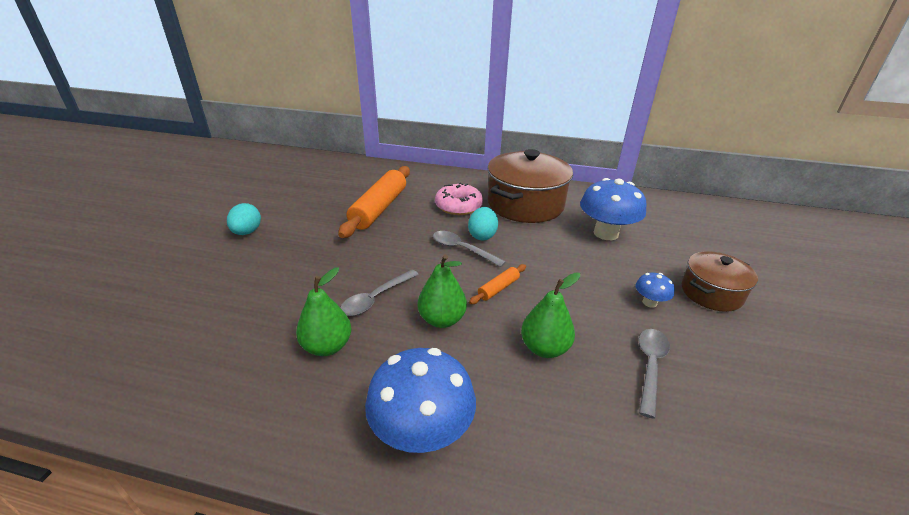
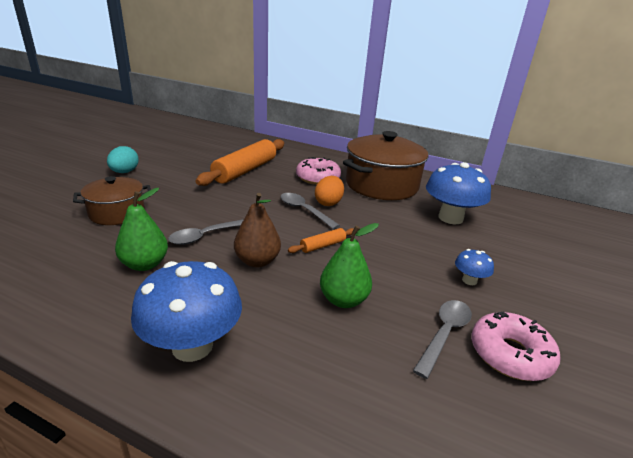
camera: 10 degrees right, 5 degrees down
green pear [418,255,467,328] -> brown pear [234,193,281,268]
turquoise egg [468,207,498,240] -> orange egg [315,176,344,206]
brown pot [682,251,758,312] -> brown pot moved to [73,176,151,225]
none -> pink donut [471,312,560,381]

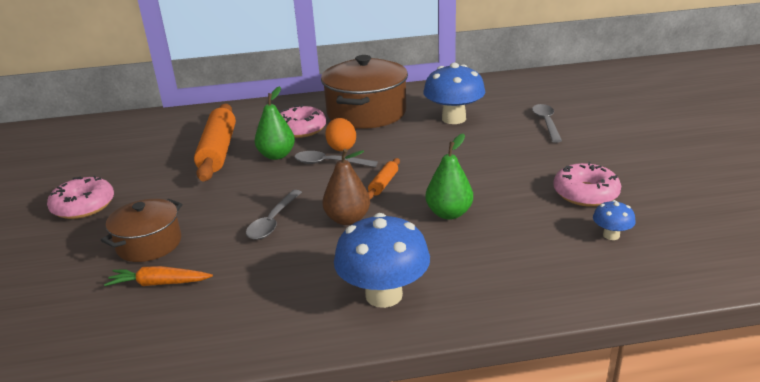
camera: 30 degrees left, 0 degrees up
turquoise egg [107,146,139,173] -> pink donut [47,176,114,219]
green pear [115,188,168,271] -> green pear moved to [255,86,295,160]
grey spoon [413,300,472,379] -> grey spoon moved to [532,104,562,143]
blue mushroom [455,249,494,285] -> blue mushroom moved to [593,200,636,240]
none -> orange carrot [104,266,213,286]

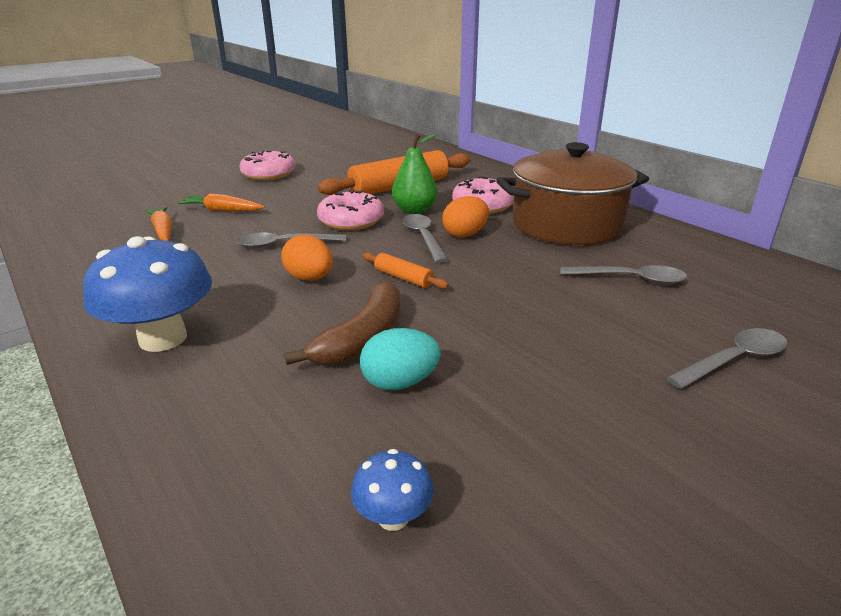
camera: 60 degrees right, 0 degrees up
brown pot [101,199,182,262] -> orange carrot [178,193,265,211]
brown pear [322,149,370,225] -> orange egg [281,234,333,281]
orange rolling pin [368,158,400,199] -> orange rolling pin turned 45 degrees clockwise [363,252,449,289]
blue mushroom [423,63,485,124] -> grey spoon [560,265,687,285]
green pear [426,133,473,220] -> brown banana [284,281,400,365]
pink donut [553,162,621,207] -> pink donut moved to [317,190,384,230]
none -> turquoise egg [360,328,441,390]

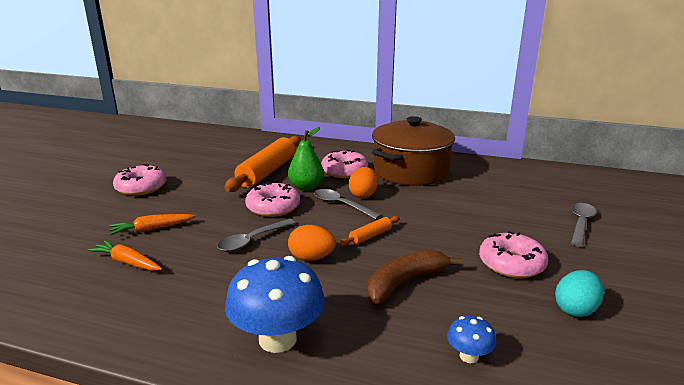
camera: 35 degrees left, 5 degrees down
brown banana [284,281,400,365] -> brown banana turned 120 degrees counterclockwise [367,250,463,304]
blue mushroom [351,449,434,531] -> blue mushroom moved to [447,316,496,363]
turquoise egg [360,328,441,390] -> turquoise egg moved to [555,270,603,317]
orange rolling pin [363,252,449,289] -> orange rolling pin turned 45 degrees counterclockwise [339,216,400,246]
grey spoon [560,265,687,285] -> none
none -> pink donut [479,231,548,278]

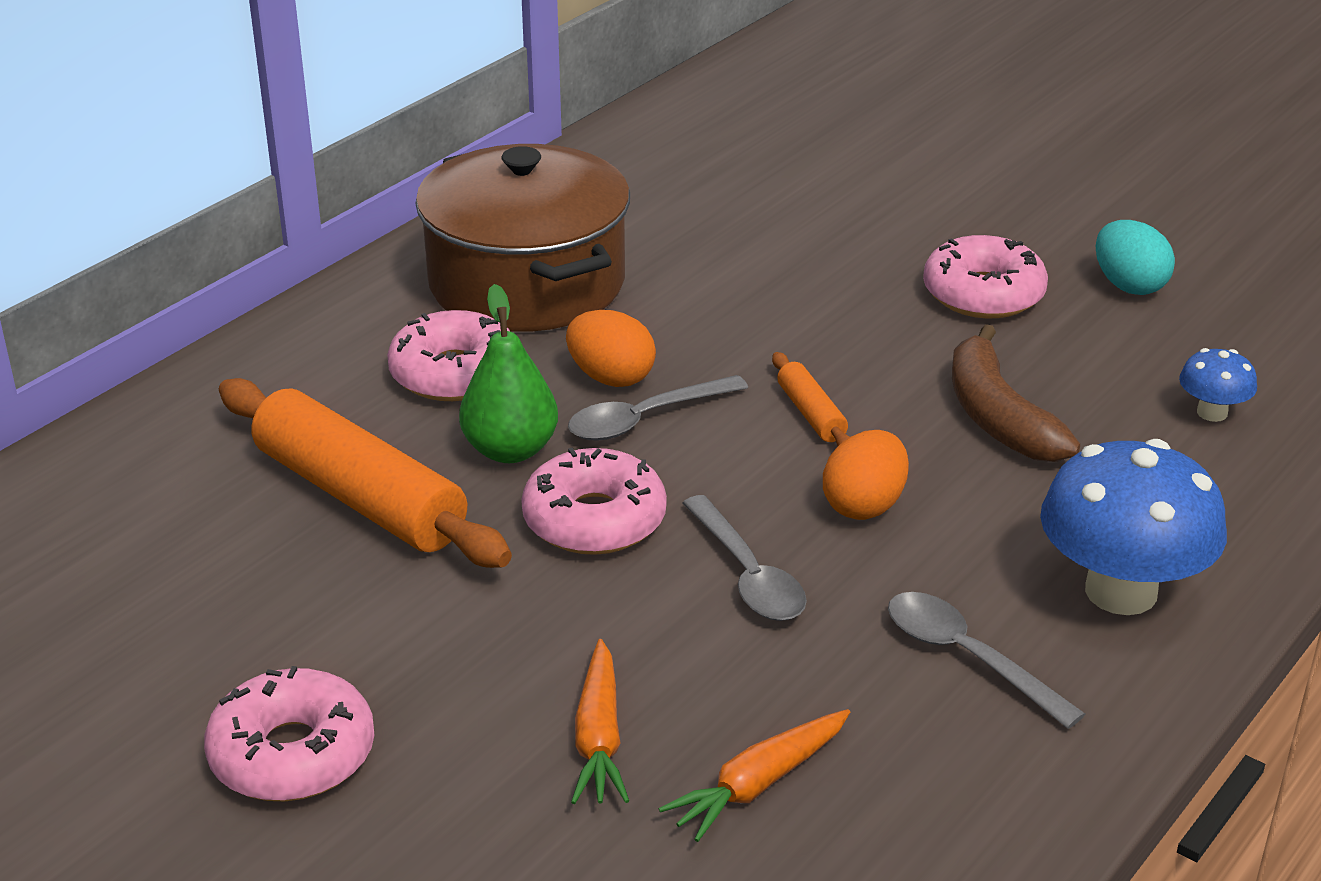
camera: 70 degrees left, 10 degrees up
grey spoon [571,203,596,247] -> grey spoon moved to [888,592,1085,729]

